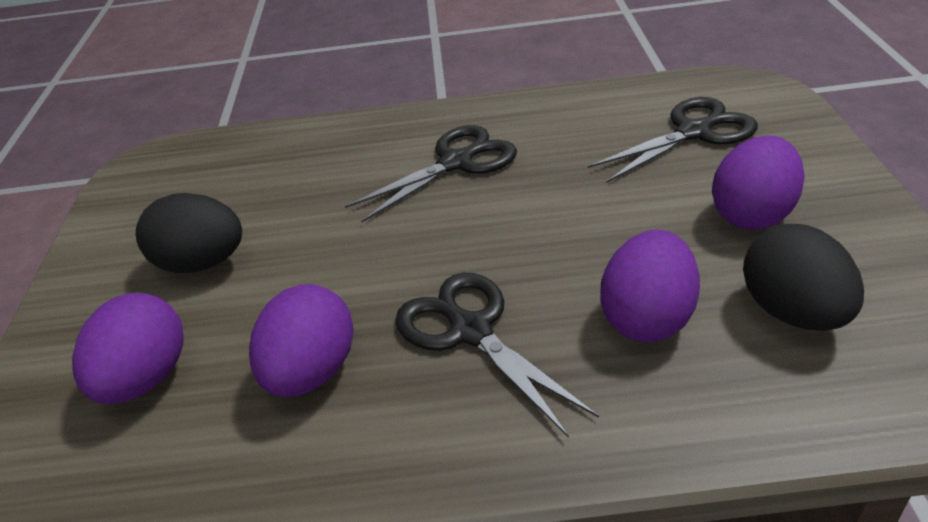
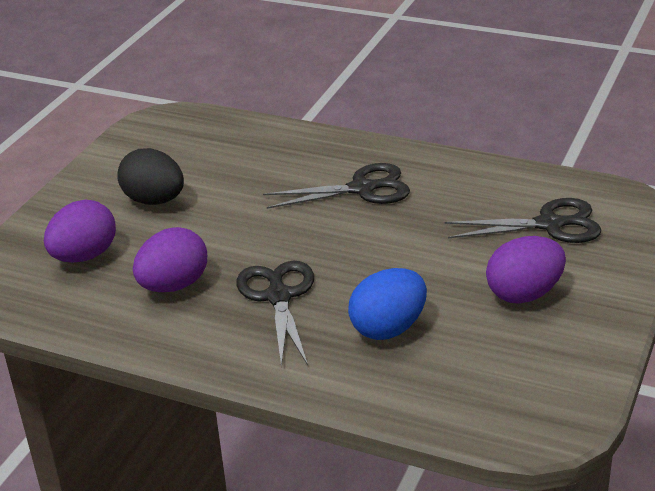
camera: 25 degrees right, 5 degrees down
purple egg [600,230,700,343] -> blue egg [348,268,427,340]
black egg [743,224,864,331] -> none

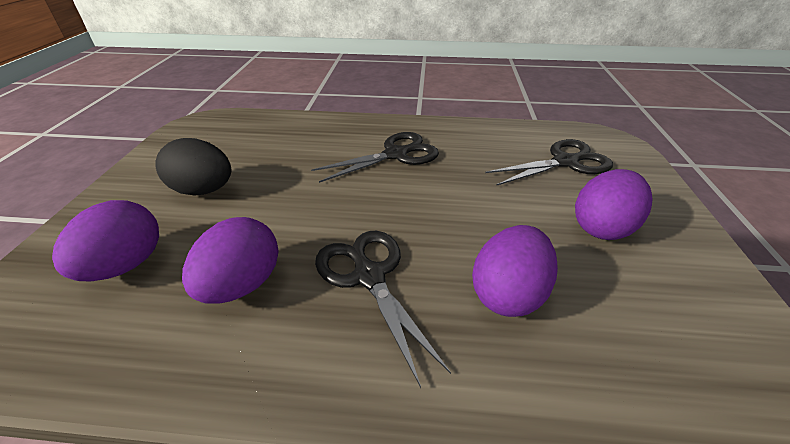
camera: 20 degrees left, 5 degrees up
blue egg [348,268,427,340] -> purple egg [472,225,558,317]

